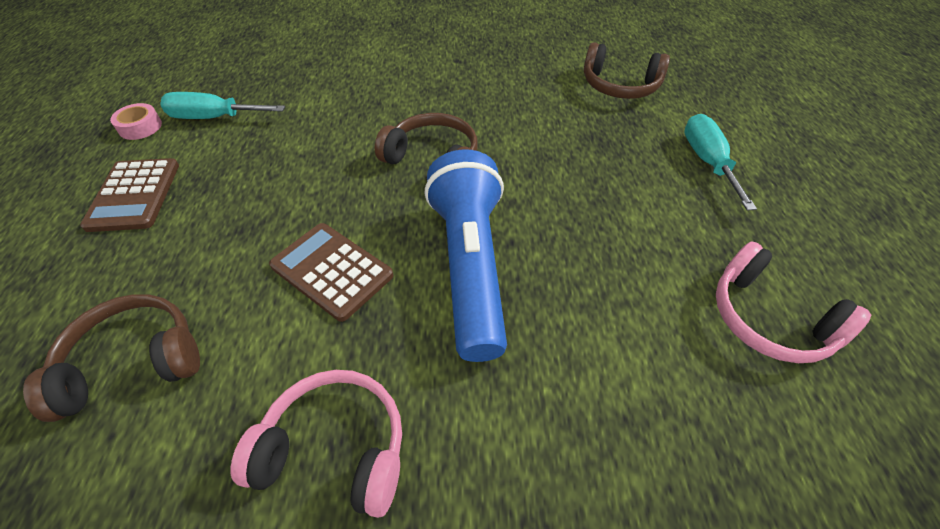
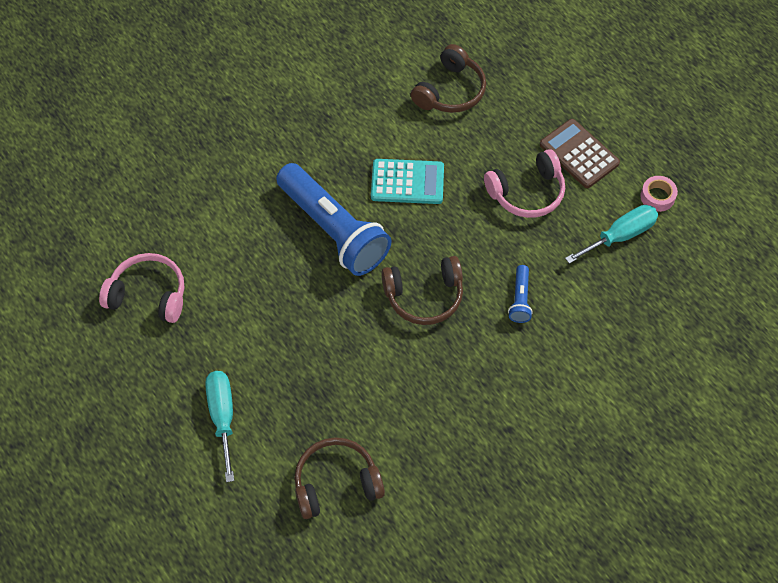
camera: 145 degrees right, 10 degrees up
pink headphones [230,370,402,518] -> pink headphones moved to [484,149,565,218]
brown calculator [269,223,393,322] -> turquoise calculator [371,159,444,204]
turquoise screwdriver [684,114,757,211] -> turquoise screwdriver turned 150 degrees counterclockwise [205,371,234,482]
none -> blue flashlight [508,265,533,323]

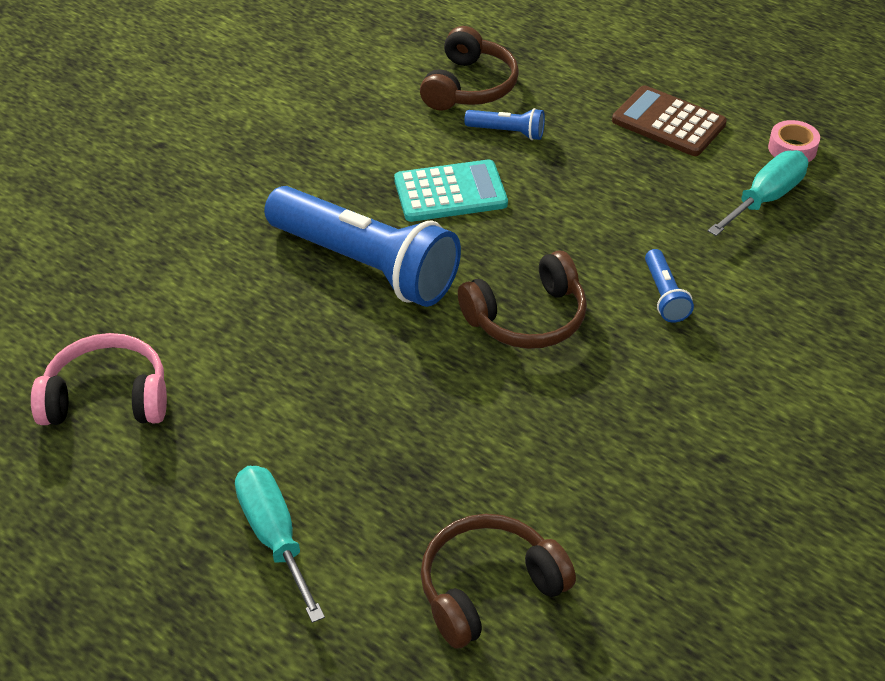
camera: 15 degrees left, 15 degrees down
pink headphones [484,149,565,218] -> none
none -> blue flashlight [464,108,545,140]

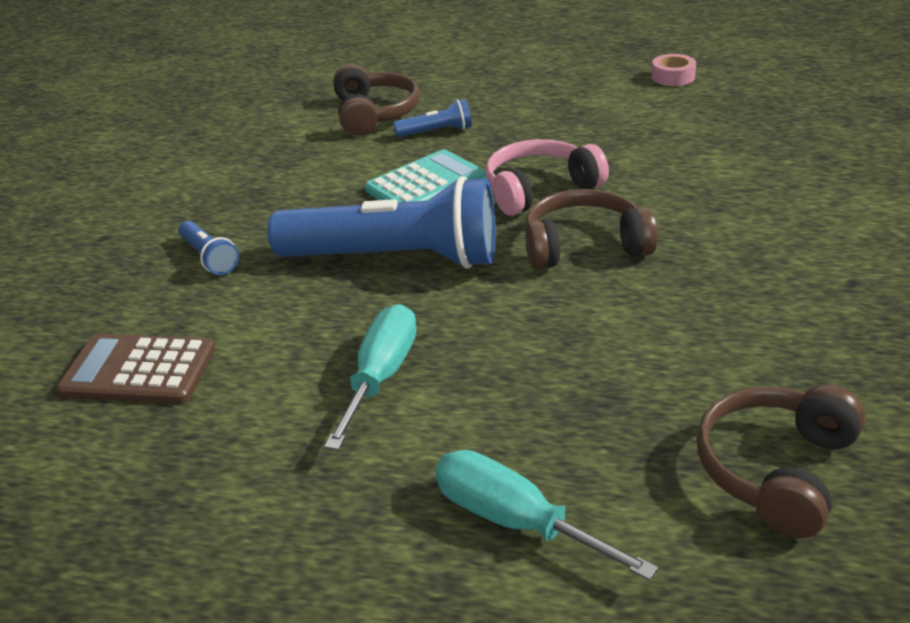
camera: 25 degrees left, 10 degrees down
pink headphones [31,333,167,425] -> pink headphones moved to [485,139,609,216]
brown headphones [458,250,587,349] -> brown headphones turned 135 degrees counterclockwise [525,189,658,269]
brown calculator [612,85,727,156] -> brown calculator moved to [56,334,215,404]
blue flashlight [645,249,694,323] -> blue flashlight moved to [179,221,239,275]
turquoise screwdriver [708,150,808,236] -> turquoise screwdriver moved to [324,304,417,450]

